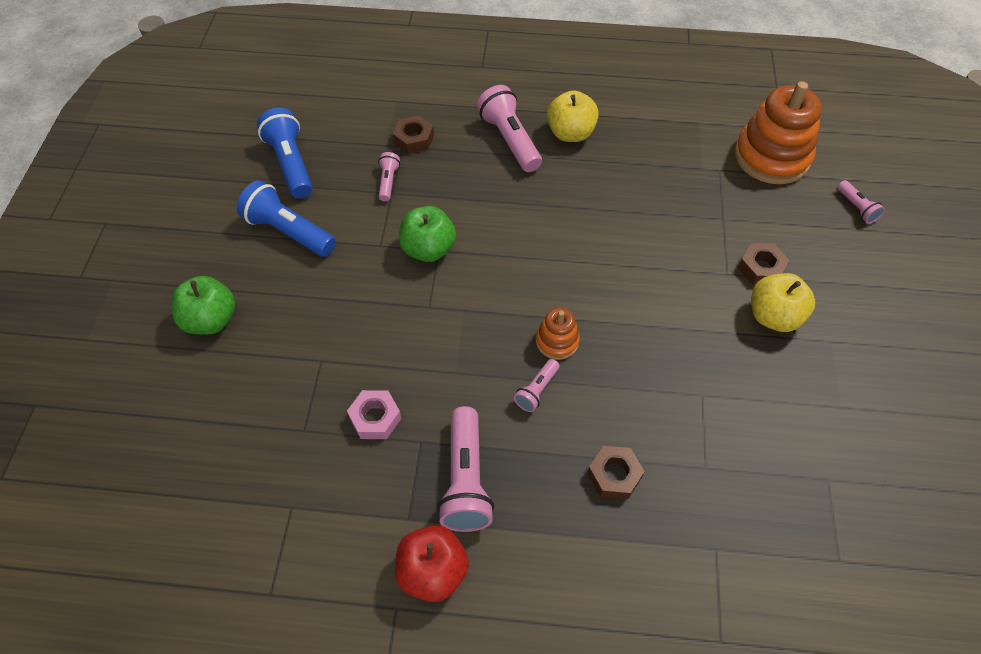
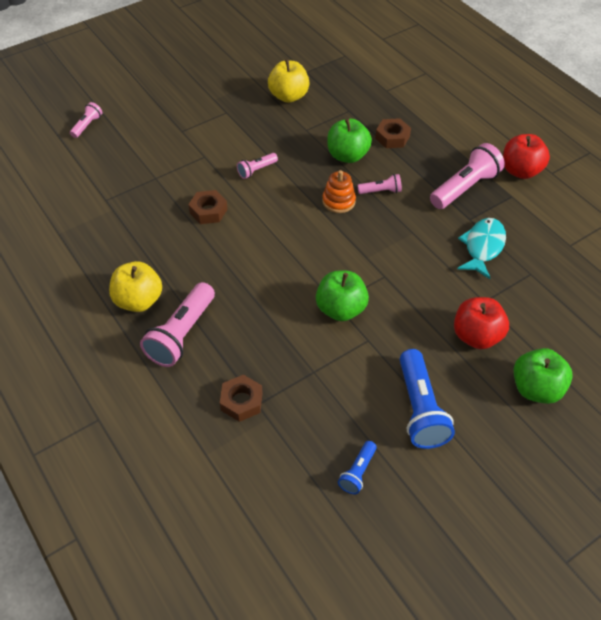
camera: 130 degrees left, 5 degrees down
blue flashlight [257,108,312,198] -> blue flashlight [338,441,377,494], size x0.52
pink nut [347,390,402,439] -> turquoise fish [457,218,506,279]
pink flashlight [378,152,400,201] -> pink flashlight moved to [237,153,278,179]
orange stacking toy [734,81,822,184] -> none
brown nut [738,243,789,285] -> brown nut moved to [188,190,228,224]
yellow apple [752,273,815,332] -> yellow apple moved to [268,59,309,103]
none -> green apple [327,119,372,163]
none -> red apple [454,297,509,349]

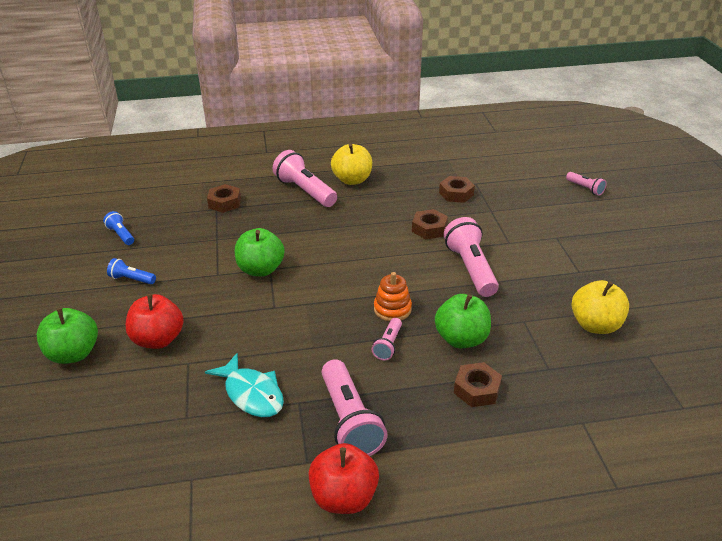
camera: 115 degrees right, 15 degrees down
pink flashlight [237,153,278,179] -> pink flashlight [444,217,499,297], size x1.92
blue flashlight [400,349,455,449] -> blue flashlight [107,258,156,284], size x0.52
none -> brown nut [439,176,475,203]

